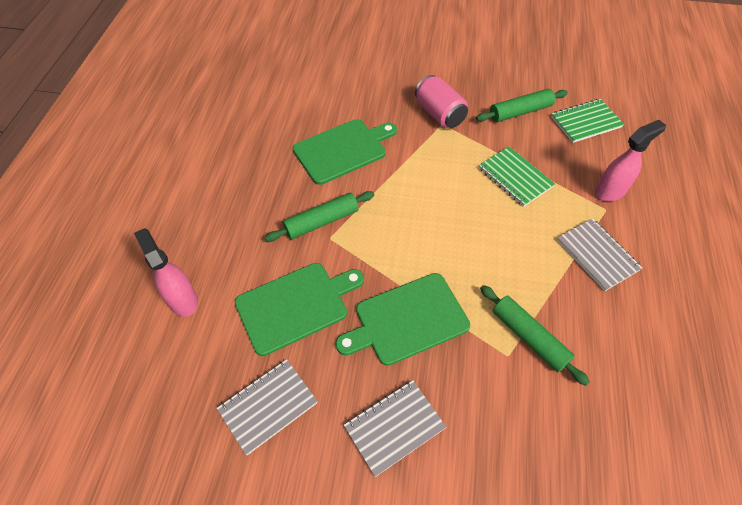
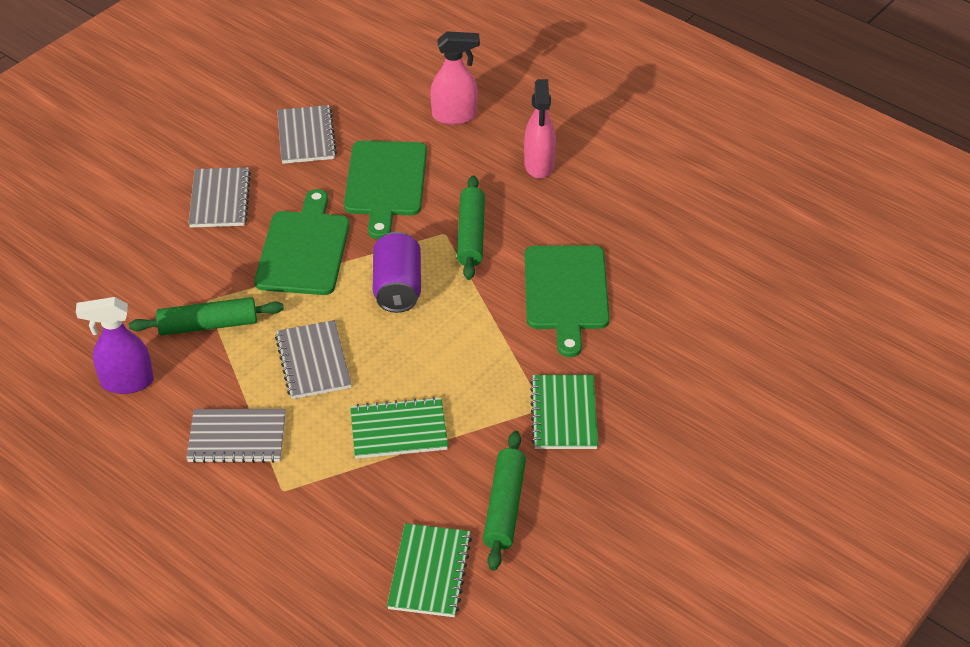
camera: 120 degrees right, 10 degrees down
pink can [415,75,468,128] -> green notebook [530,375,598,449]
pink spray bottle [595,120,666,201] -> pink spray bottle moved to [524,79,556,179]
none -> purple spray bottle [76,297,154,394]
none -> grey notebook [275,320,352,399]
none -> purple can [373,232,421,313]

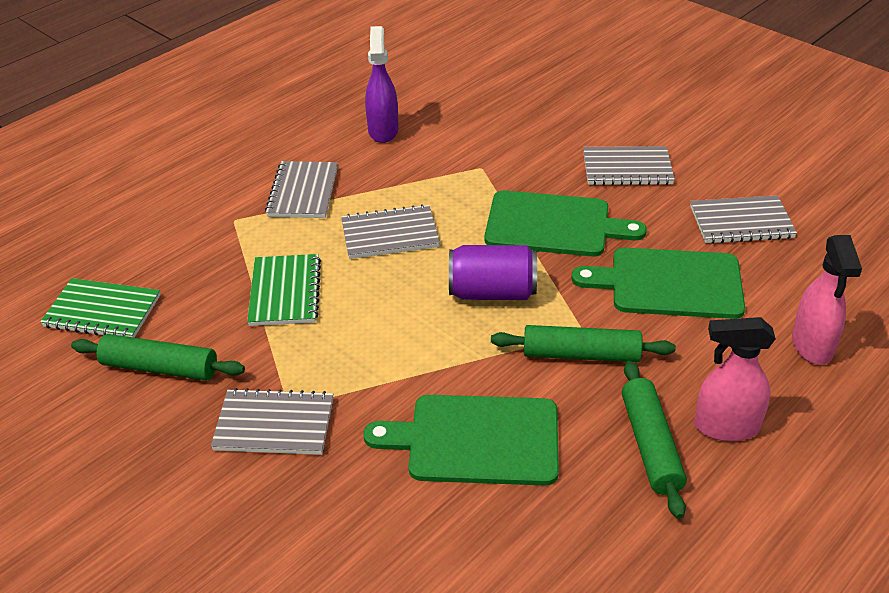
camera: 95 degrees right, 5 degrees down
green rolling pin [129,297,284,336] -> green rolling pin moved to [622,361,687,519]
green notebook [530,375,598,449] -> grey notebook [211,388,333,455]

